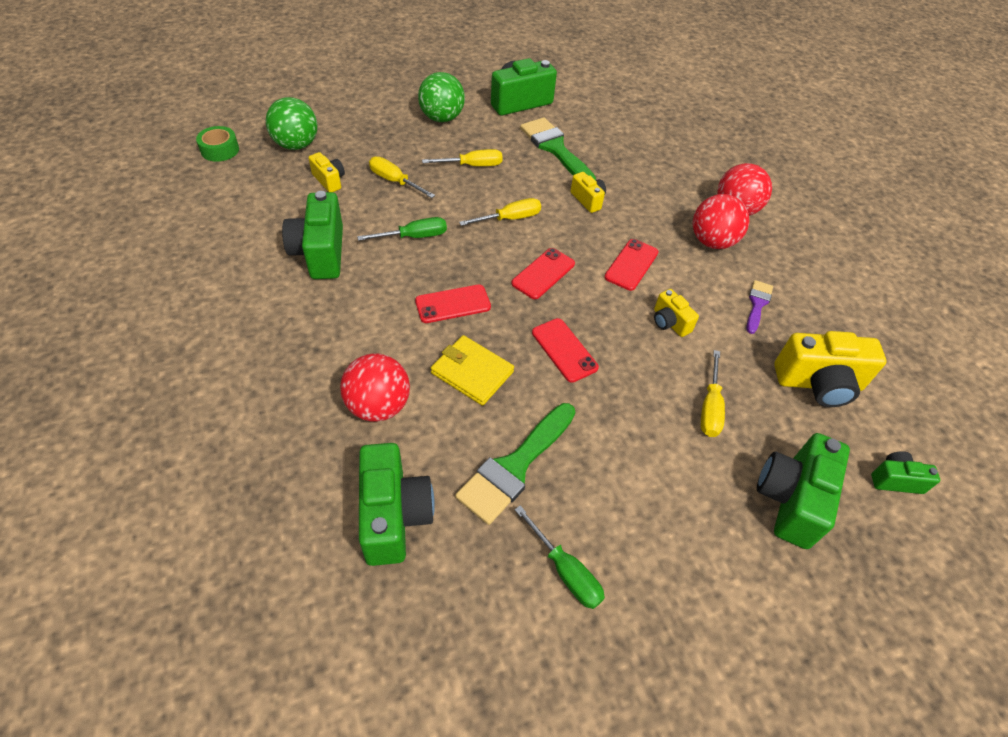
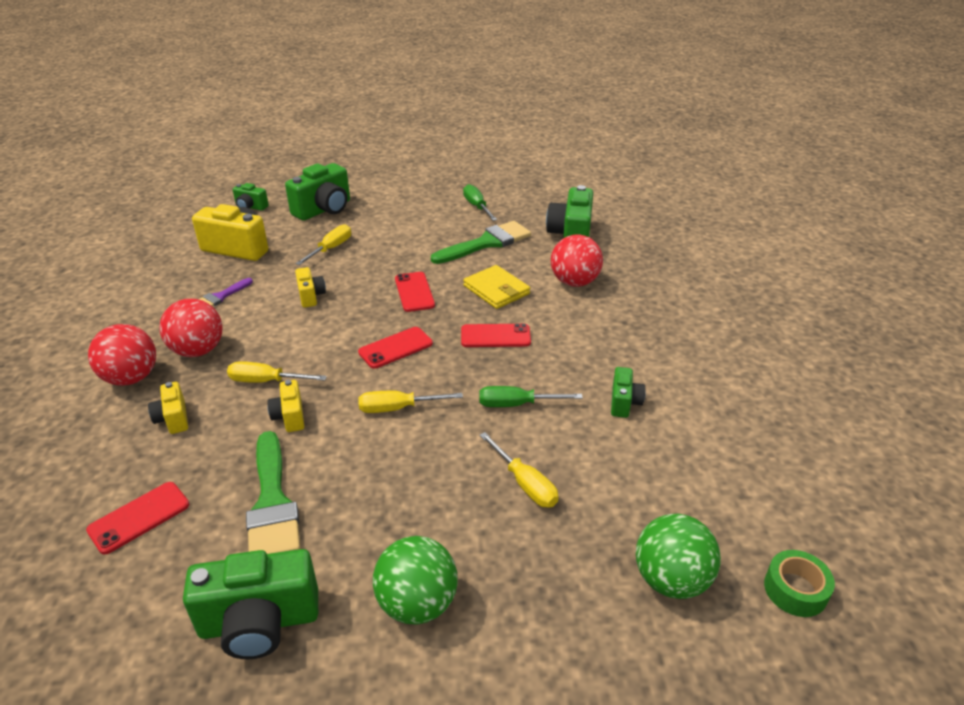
camera: 160 degrees left, 15 degrees down
green camera [282,191,343,279] -> green camera [611,367,646,418], size x0.53
yellow camera [309,152,345,192] -> yellow camera moved to [148,382,188,434]
yellow screwdriver [422,149,503,166] -> yellow screwdriver moved to [227,361,327,383]
red phone [604,239,659,291] -> red phone moved to [86,482,189,555]

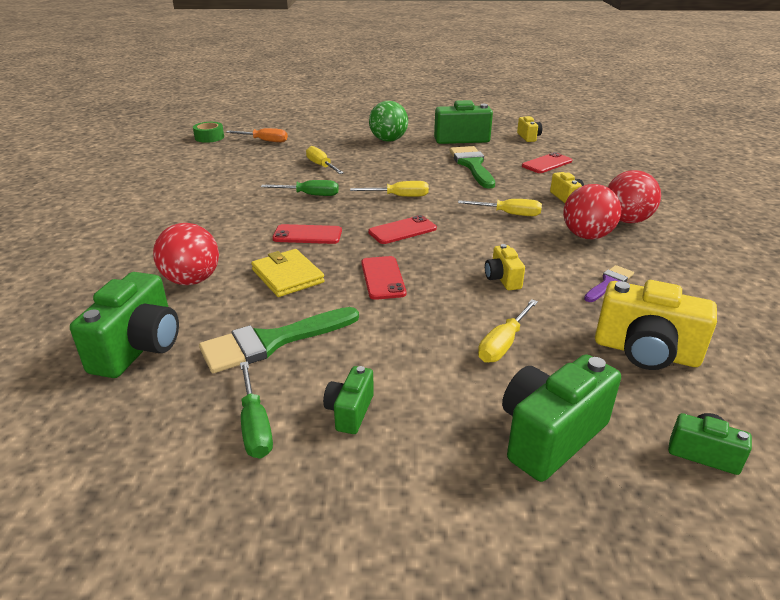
camera: 175 degrees left, 5 degrees down
yellow camera [267,380,304,432] -> yellow camera moved to [517,116,542,142]
green camera [611,367,646,418] -> green camera moved to [323,366,374,434]
green ball [636,514,721,599] -> orange screwdriver [226,128,288,142]

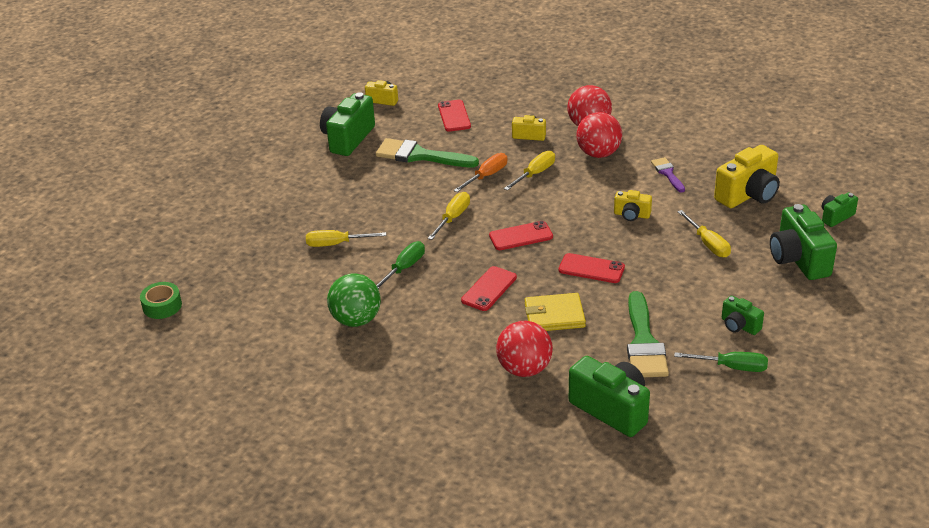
camera: 60 degrees left, 5 degrees up
orange screwdriver [226,128,288,142] -> orange screwdriver moved to [453,153,507,192]
red phone [368,215,437,244] -> red phone turned 75 degrees clockwise [489,221,553,250]
green ball [369,101,408,142] -> green ball moved to [327,273,381,327]

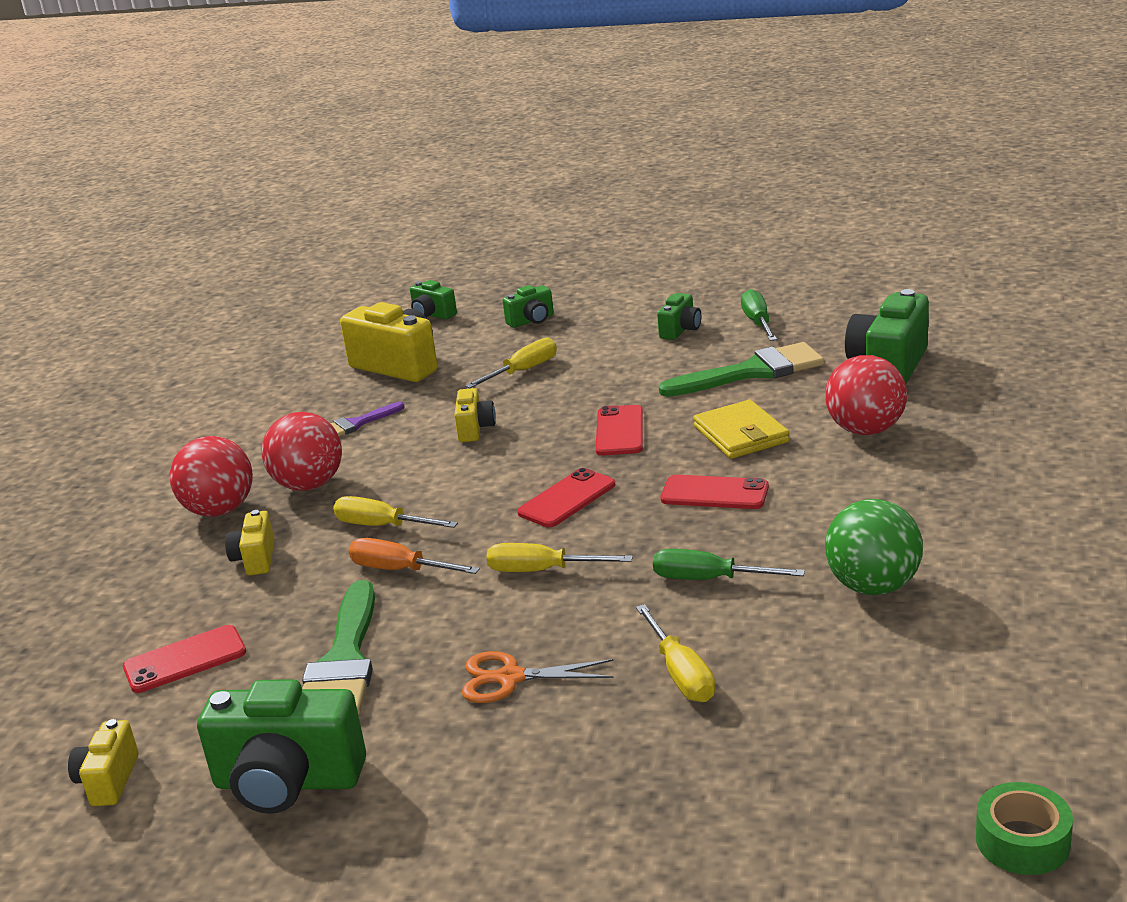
camera: 105 degrees left, 10 degrees down
red phone [489,221,553,250] -> red phone turned 75 degrees clockwise [517,468,615,527]
green camera [770,204,837,280] -> green camera [502,285,554,328], size x0.53
none -> orange scissors [462,651,614,703]

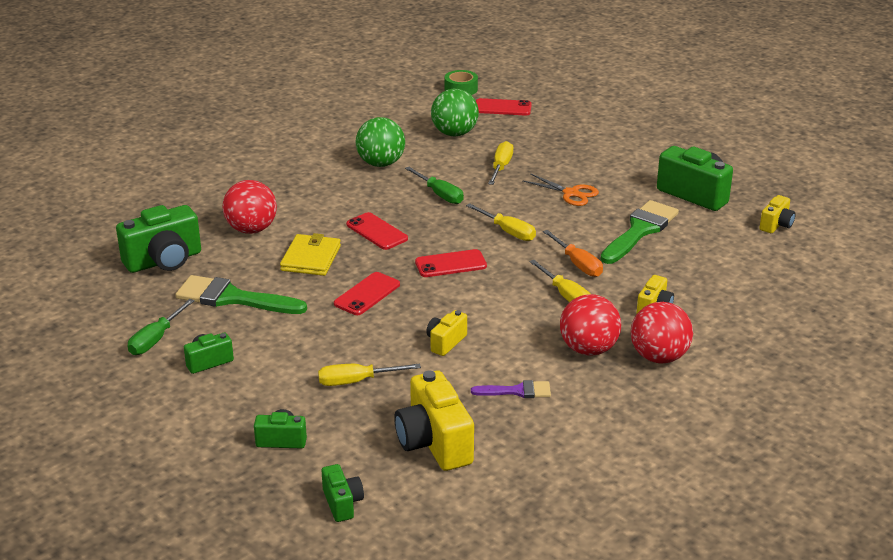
camera: 150 degrees left, 5 degrees up
red phone [123,625,246,693] -> red phone moved to [476,98,532,116]
none -> green ball [431,89,479,137]

